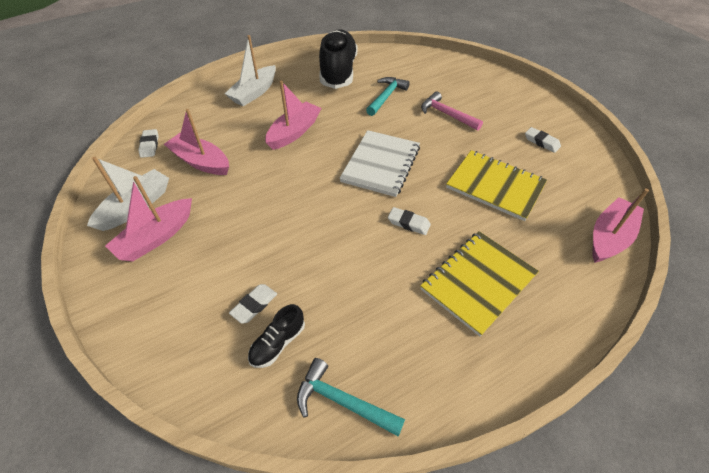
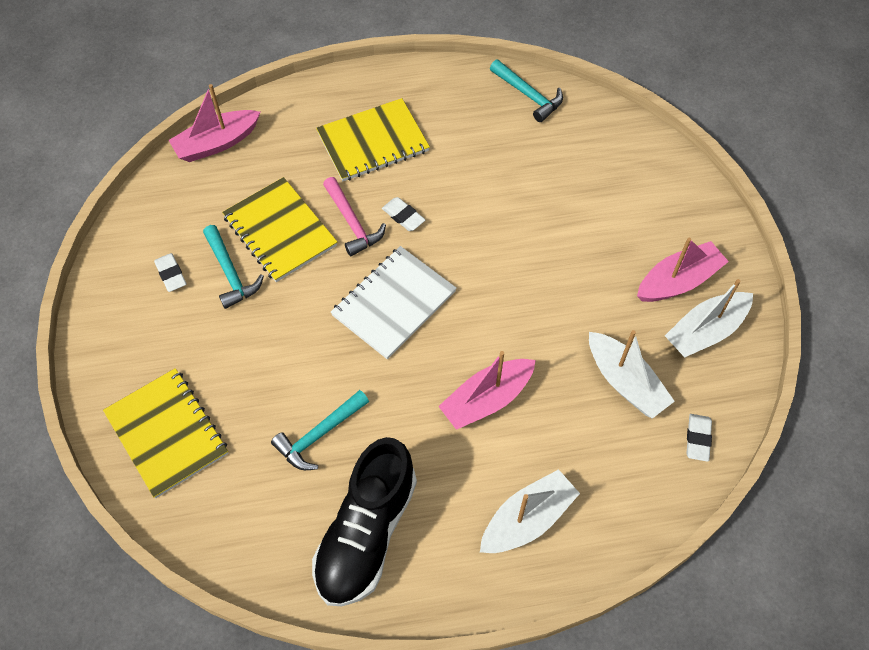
camera: 160 degrees left, 10 degrees up
pink boat [164,109,229,175] -> white boat [589,330,675,419]
white eraser [229,284,277,324] -> none
black shoe [248,304,305,368] -> none
pink hammer [421,91,483,130] -> pink hammer moved to [323,177,386,256]
none -> yellow notebook [103,368,228,498]
none -> turquoise hammer [203,225,264,309]

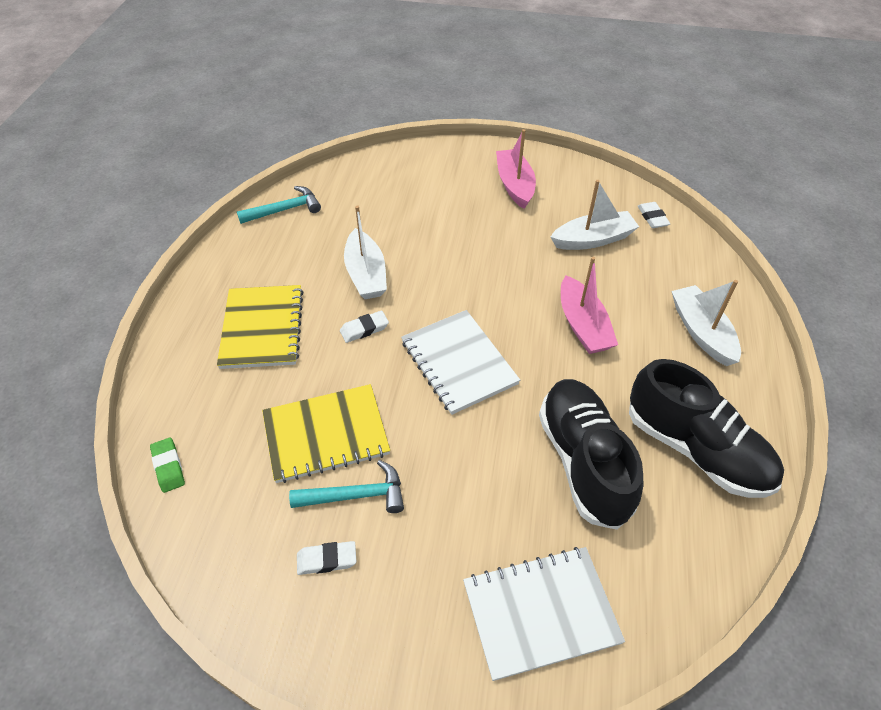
camera: 70 degrees left, 10 degrees down
yellow notebook [103,368,228,498] -> white notebook [463,547,625,681]
pink boat [169,84,260,162] -> green eraser [150,438,185,493]
turquoise hammer [271,390,369,470] -> black shoe [539,379,643,530]
pink hammer [323,177,386,256] -> none
white boat [665,279,753,358] -> white boat moved to [344,205,387,299]
white eraser [686,414,712,462] -> white eraser turned 45 degrees clockwise [638,202,670,228]

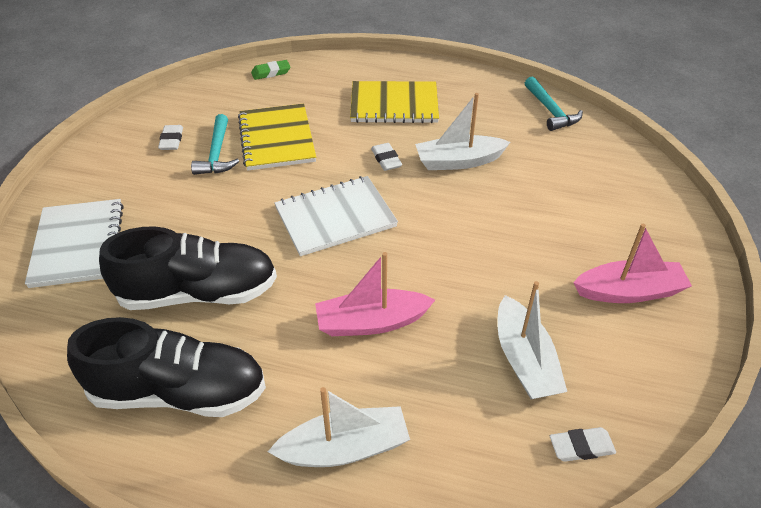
camera: 95 degrees right, 5 degrees down
black shoe [629,359,784,498] -> black shoe turned 135 degrees counterclockwise [67,317,266,417]

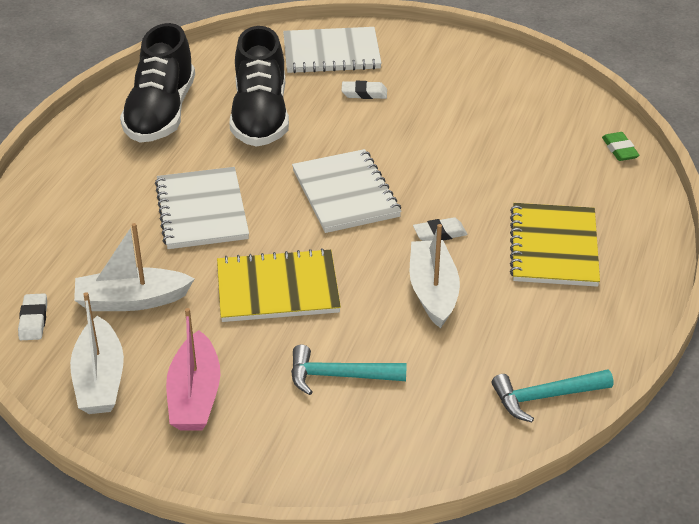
camera: 95 degrees right, 5 degrees down
white eraser [158,125,183,150] -> white eraser moved to [341,81,387,99]
turquoise hammer [191,114,239,175] -> turquoise hammer moved to [291,345,407,395]
yellow notebook [238,104,316,170] -> yellow notebook moved to [217,248,341,322]
white boat [268,387,410,467] -> white boat moved to [70,292,124,414]
pink boat [315,252,435,336] -> white notebook [155,167,249,249]

